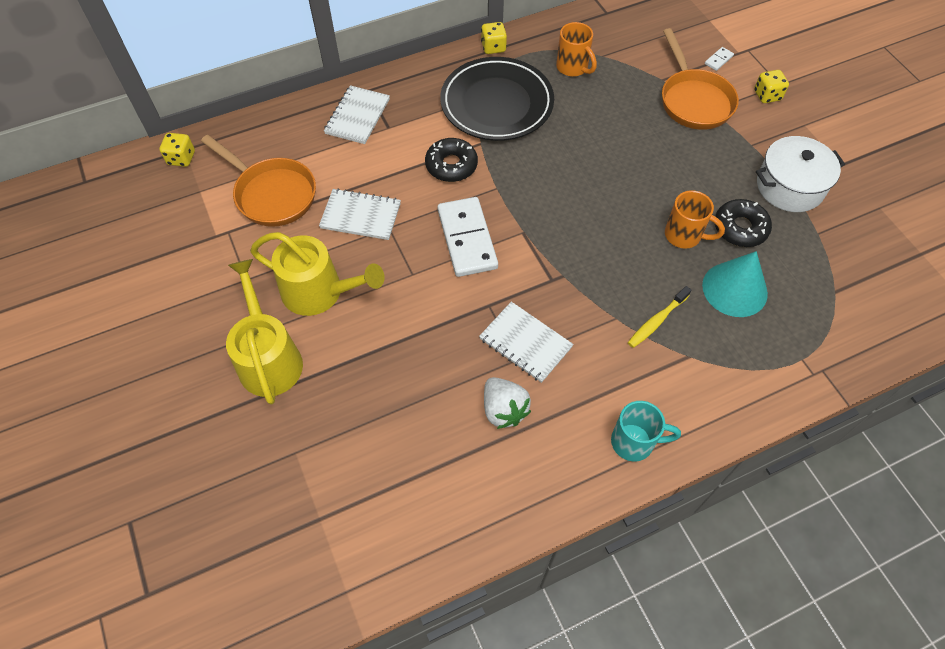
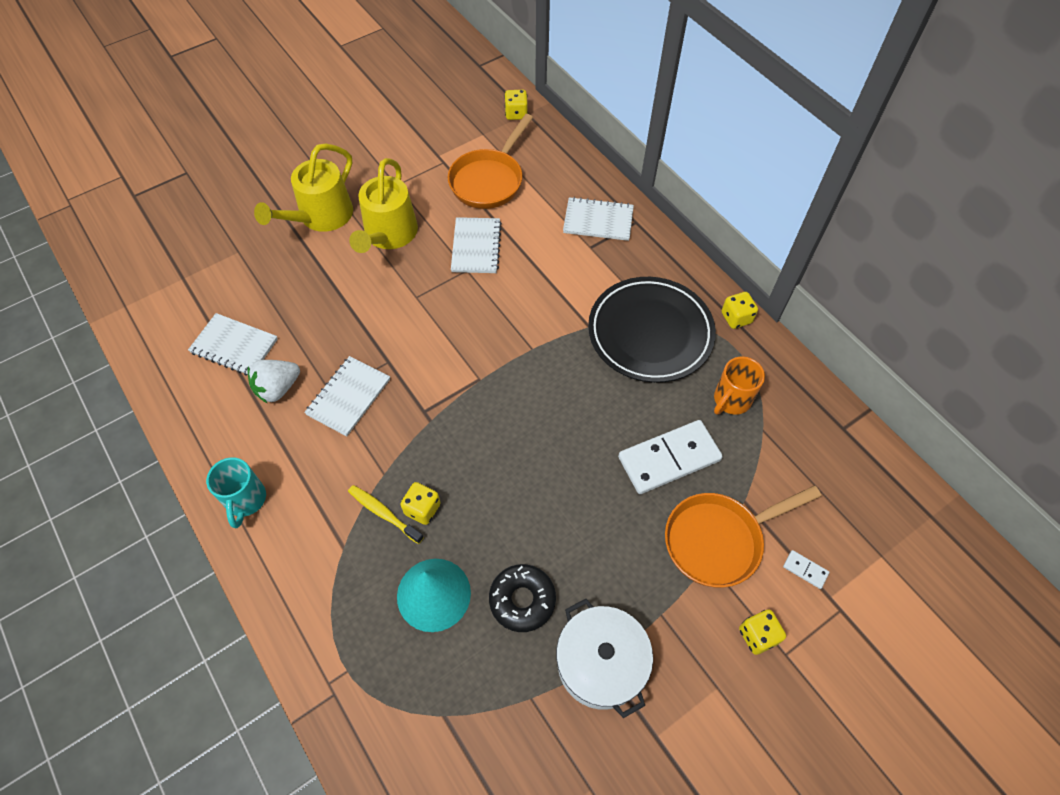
camera: 80 degrees right, 0 degrees up
yellow watering can [226,259,303,404] -> yellow watering can turned 150 degrees clockwise [254,143,353,232]
black donut [425,138,478,182] -> none
white domino [438,197,498,277] -> white domino moved to [618,420,723,494]
orange mug [665,190,725,249] -> none
none -> white notebook [188,313,278,376]
none -> yellow dice [400,482,441,525]

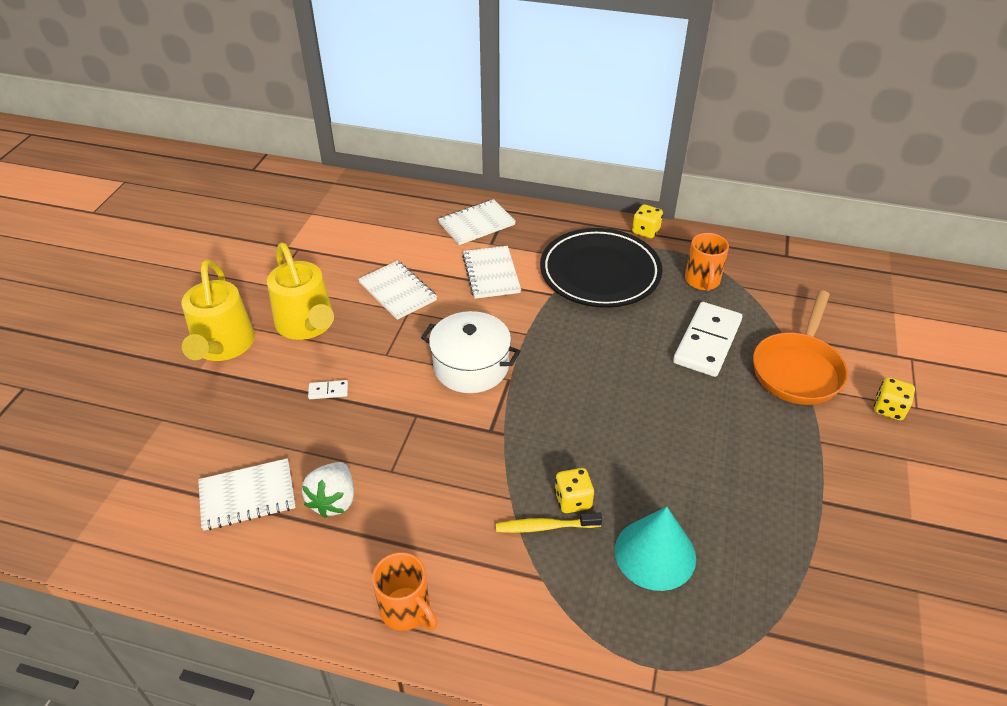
camera: 40 degrees left, 15 degrees down
turquoise mug [206,457,266,528] -> orange mug [372,552,438,631]
white notebook [304,356,390,437] -> white notebook moved to [462,246,521,299]
orange pan [448,114,533,209] -> none
black donut [489,564,556,632] -> none
yellow dice [504,90,528,120] -> none
white pot [556,599,653,718] -> white pot moved to [421,311,520,393]
white domino [783,550,829,589] -> white domino moved to [308,380,348,399]

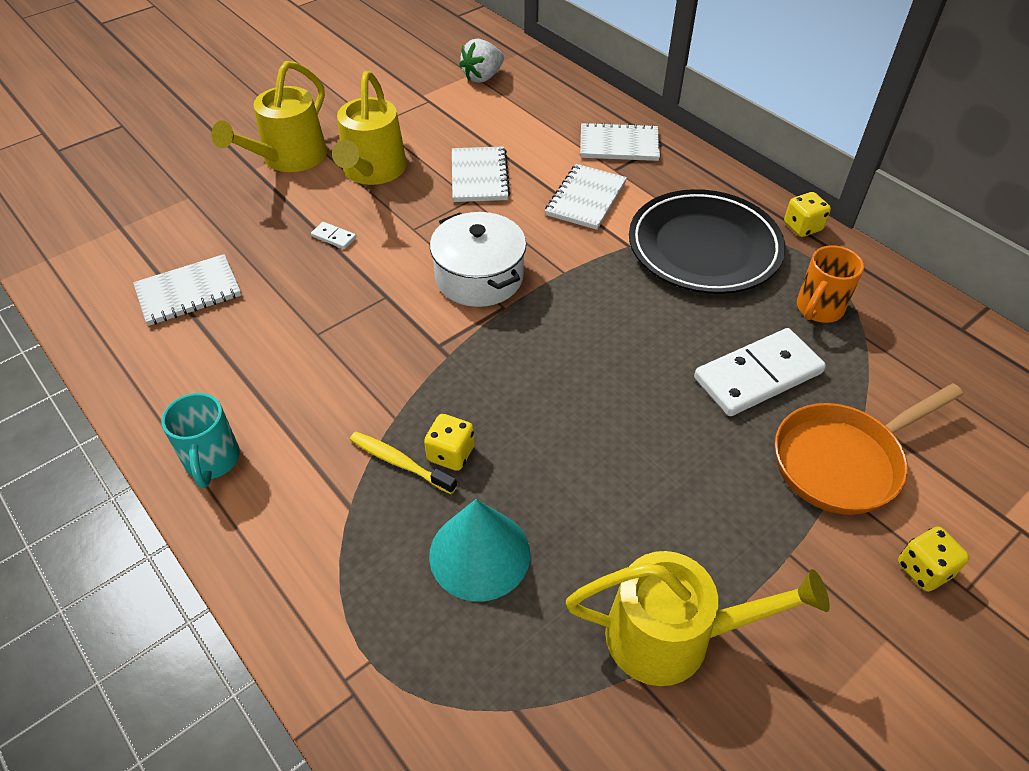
camera: 35 degrees right, 5 degrees up
white notebook [198,458,296,531] -> white notebook turned 45 degrees counterclockwise [133,254,241,326]
white strawberry [302,462,354,518] -> white strawberry moved to [459,39,504,83]
orange mug [372,552,438,631] -> turquoise mug [161,393,240,488]
none -> yellow watering can [566,551,830,686]

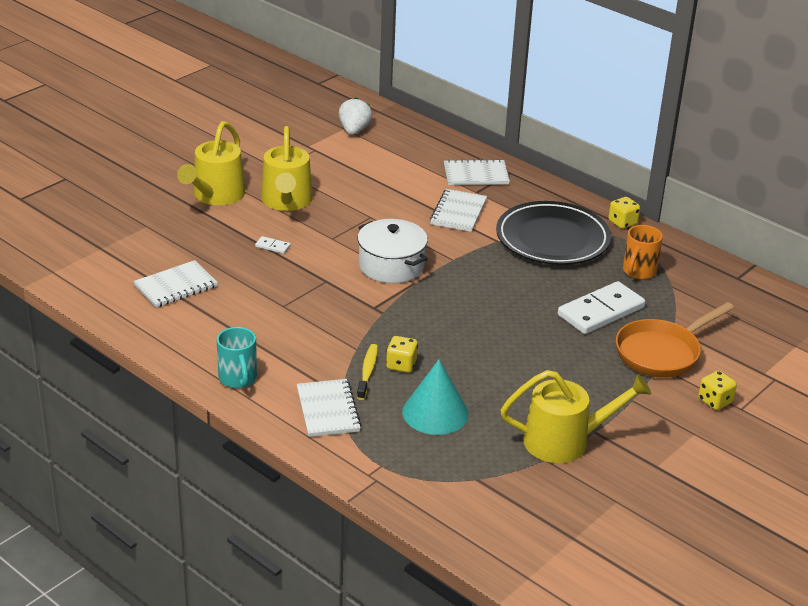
camera: 10 degrees left, 15 degrees down
yellow toothbrush [350,432,457,494] -> yellow toothbrush turned 75 degrees clockwise [357,344,378,400]
white notebook [452,146,510,202] -> white notebook moved to [297,379,361,437]
white strawberry [459,39,504,83] -> white strawberry turned 150 degrees clockwise [339,97,372,135]

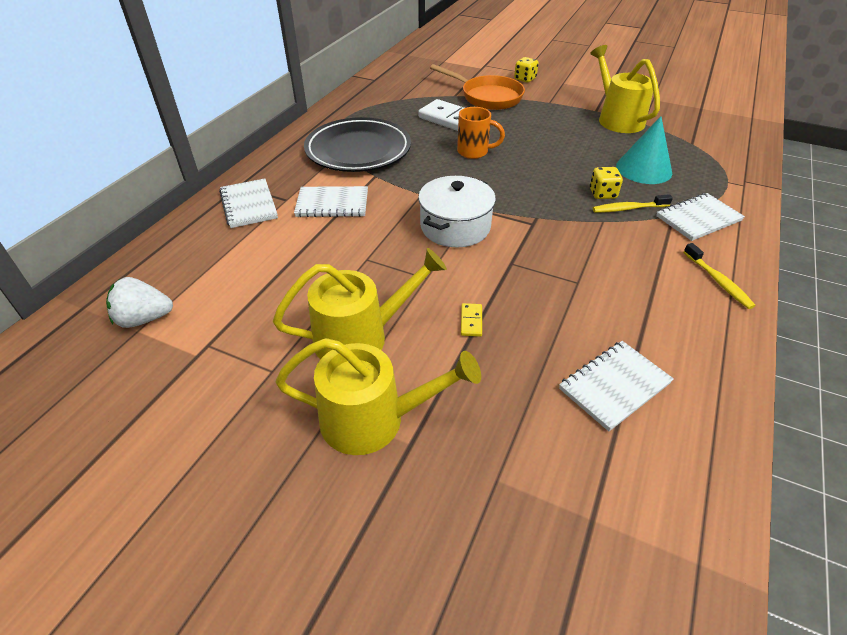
camera: 105 degrees left, 10 degrees up
white notebook [133,260,218,308] -> white notebook turned 75 degrees counterclockwise [559,341,674,431]
turquoise mug [217,327,257,388] -> yellow toothbrush [683,243,756,309]
white domino [255,236,291,254] -> yellow domino [461,303,482,337]
yellow dice [608,197,640,229] -> none
orange mug [623,225,663,279] -> orange mug moved to [457,107,505,159]

